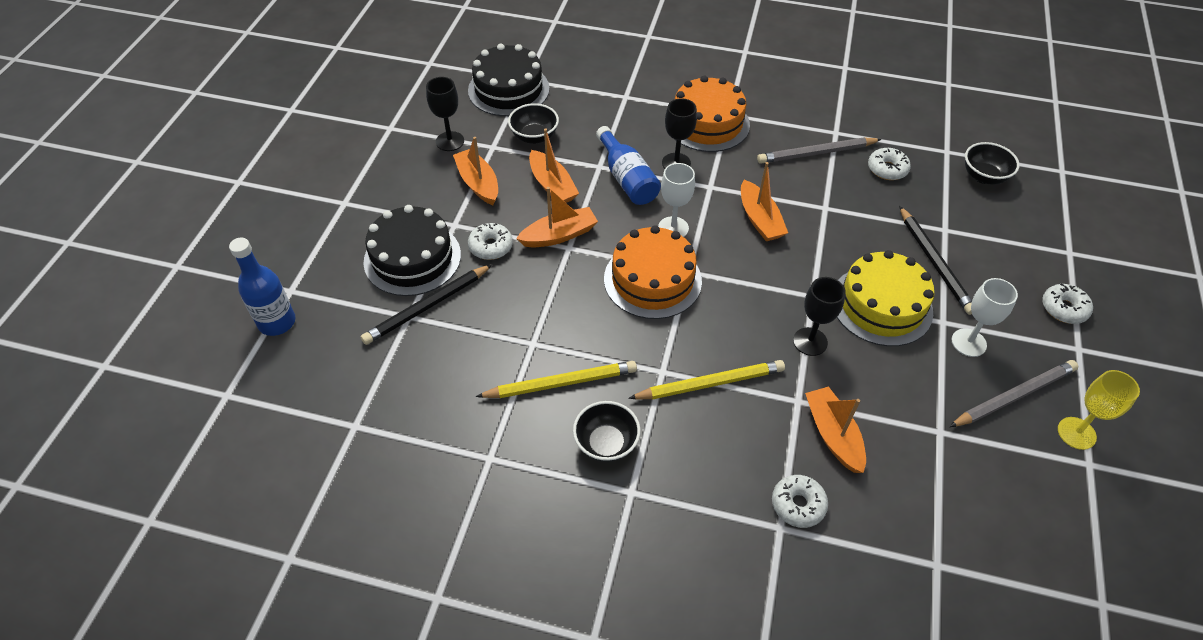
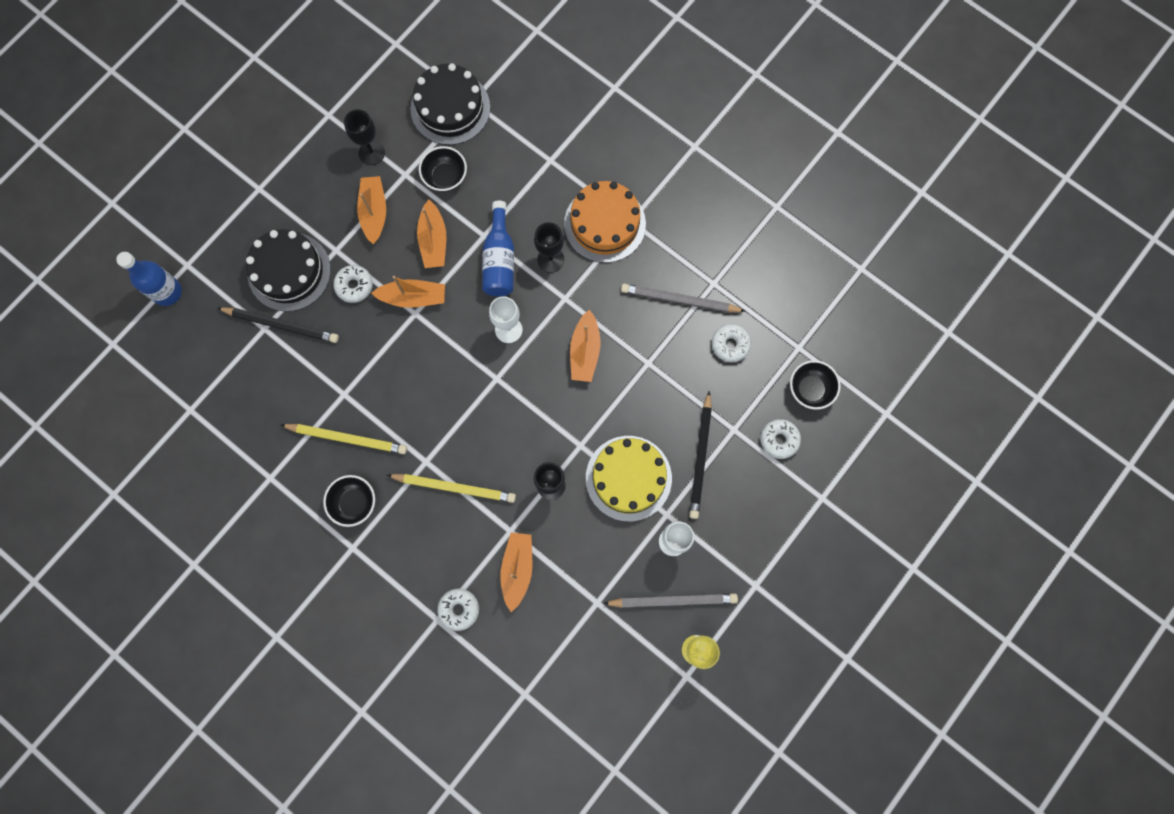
camera: 25 degrees right, 25 degrees up
black pencil [361,264,492,345] -> black pencil turned 150 degrees counterclockwise [217,307,339,343]
orange cake [604,225,702,319] -> none
white donut [1042,283,1093,324] -> white donut moved to [760,419,801,459]

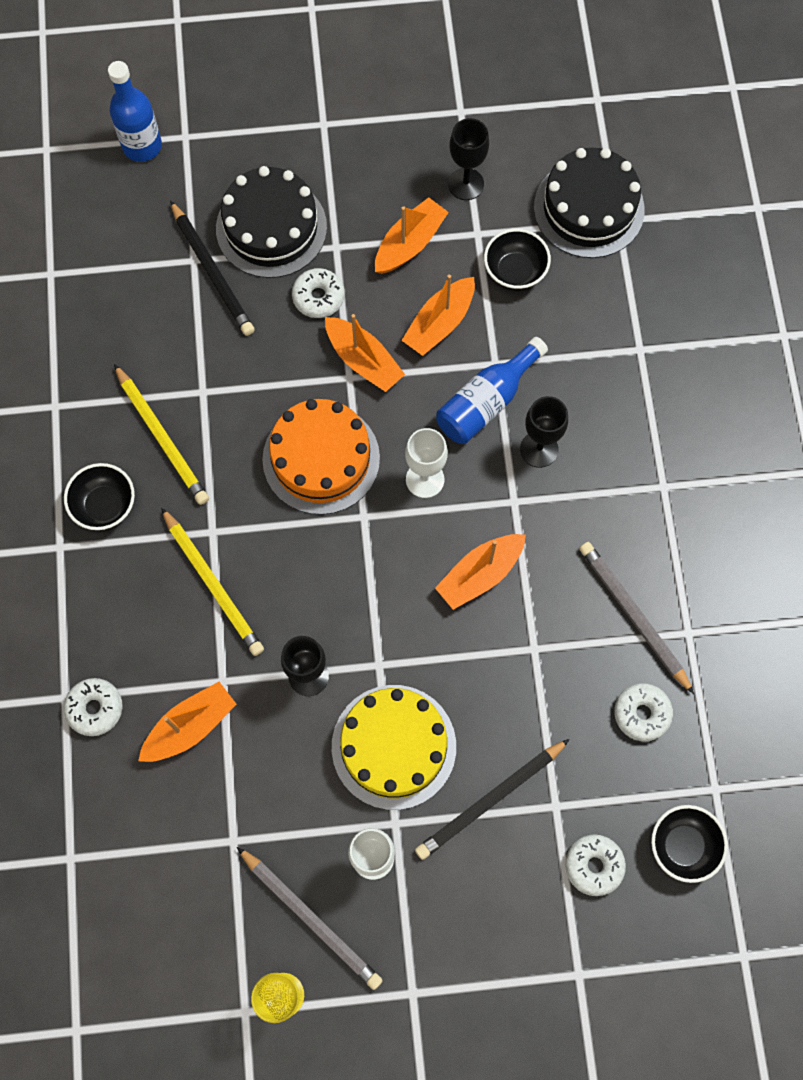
camera: 45 degrees right, 5 degrees down
orange cake [564,181,646,263] -> orange cake moved to [263,399,380,515]

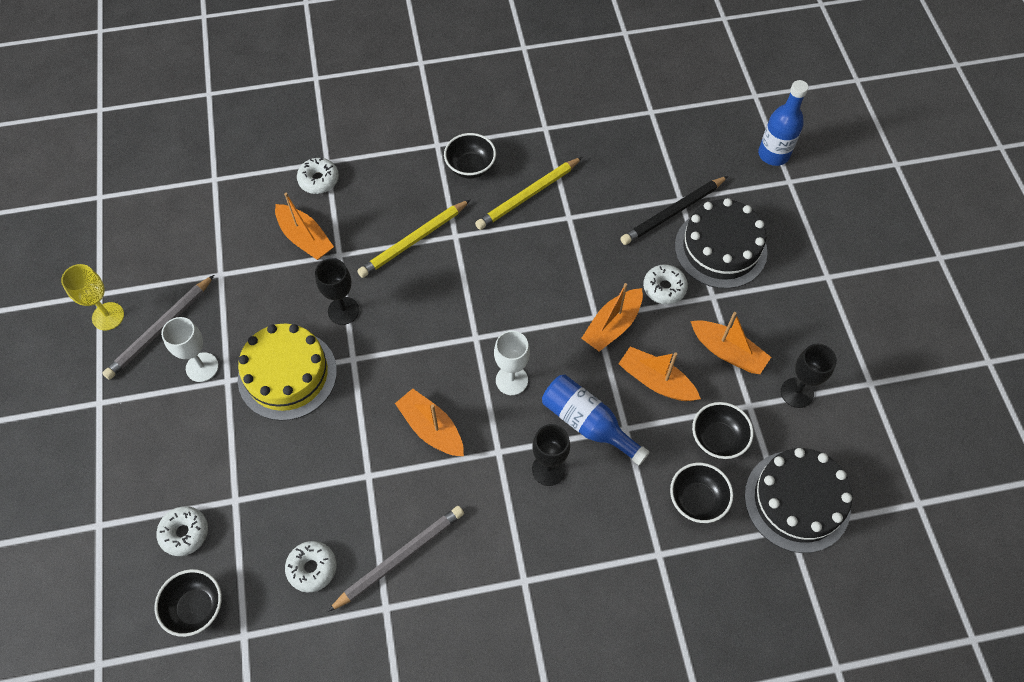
camera: 85 degrees right, 10 degrees down
orange cake [263,399,380,515] -> none
black pencil [415,739,570,860] -> none
none -> black bowl [670,463,733,523]

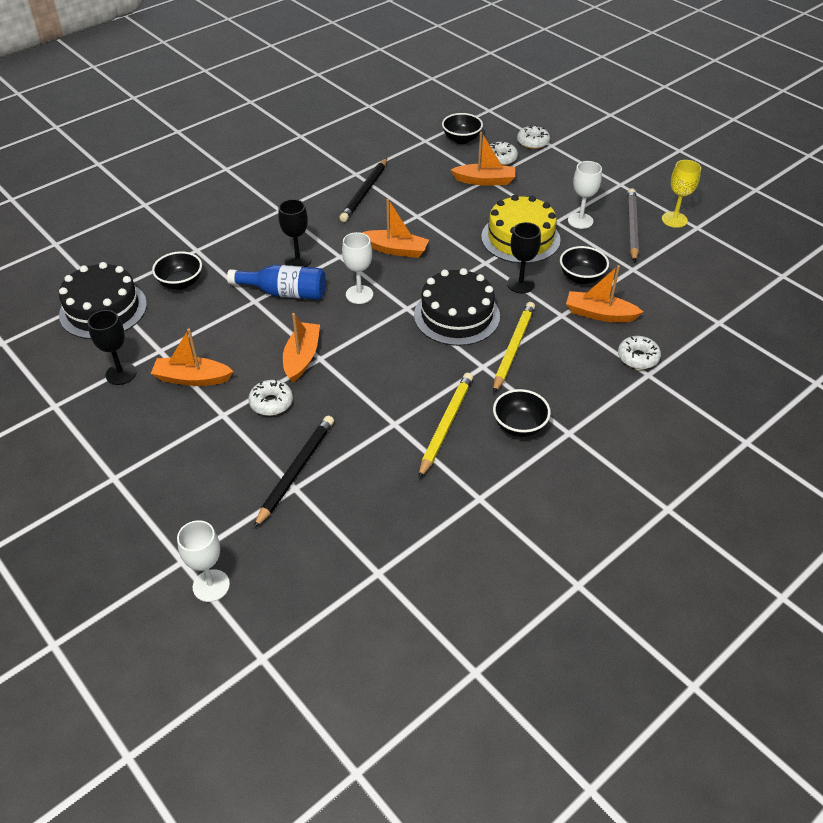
camera: 150 degrees right, 15 degrees down
white donut [285,541,336,593] -> white donut moved to [517,125,550,149]
grey pencil [327,506,464,612] -> black pencil [339,158,387,222]
orange boat [618,347,701,401] -> orange boat moved to [451,132,515,186]
black cake [675,198,767,289] -> black cake moved to [414,268,500,346]
black bowl [692,402,754,459] -> black bowl moved to [560,246,609,284]
blue bottle [758,80,809,166] -> white goblet [177,520,230,602]

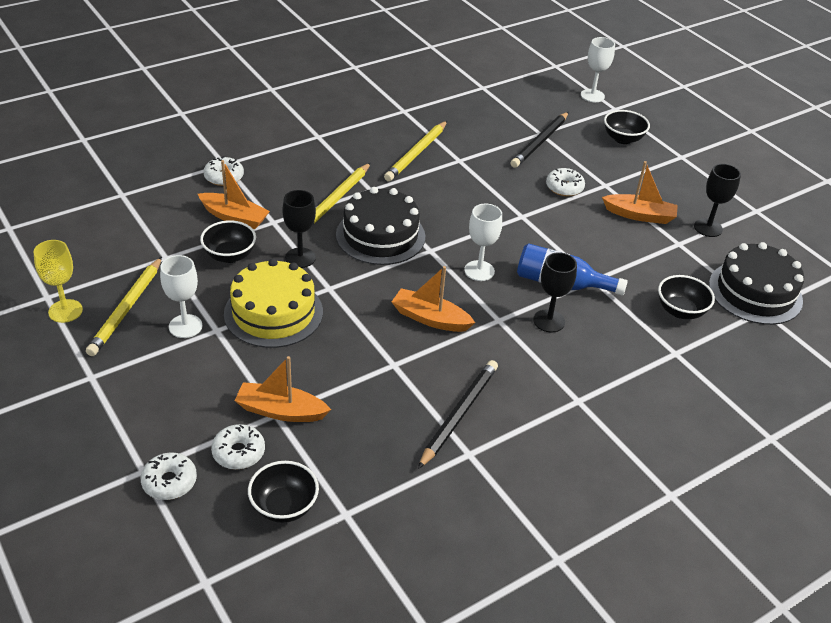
camera: 175 degrees left, 5 degrees down
orange boat [283,313,320,383] -> none
black bowl [493,389,551,437] -> black bowl moved to [604,110,650,144]
grey pencil [628,188,639,262] -> yellow pencil [86,257,162,356]

